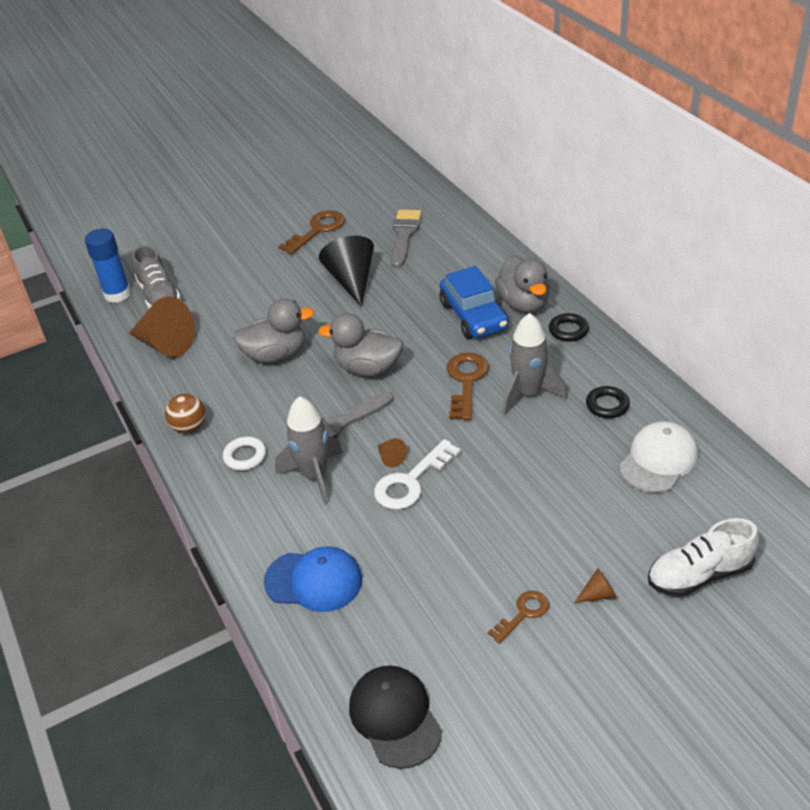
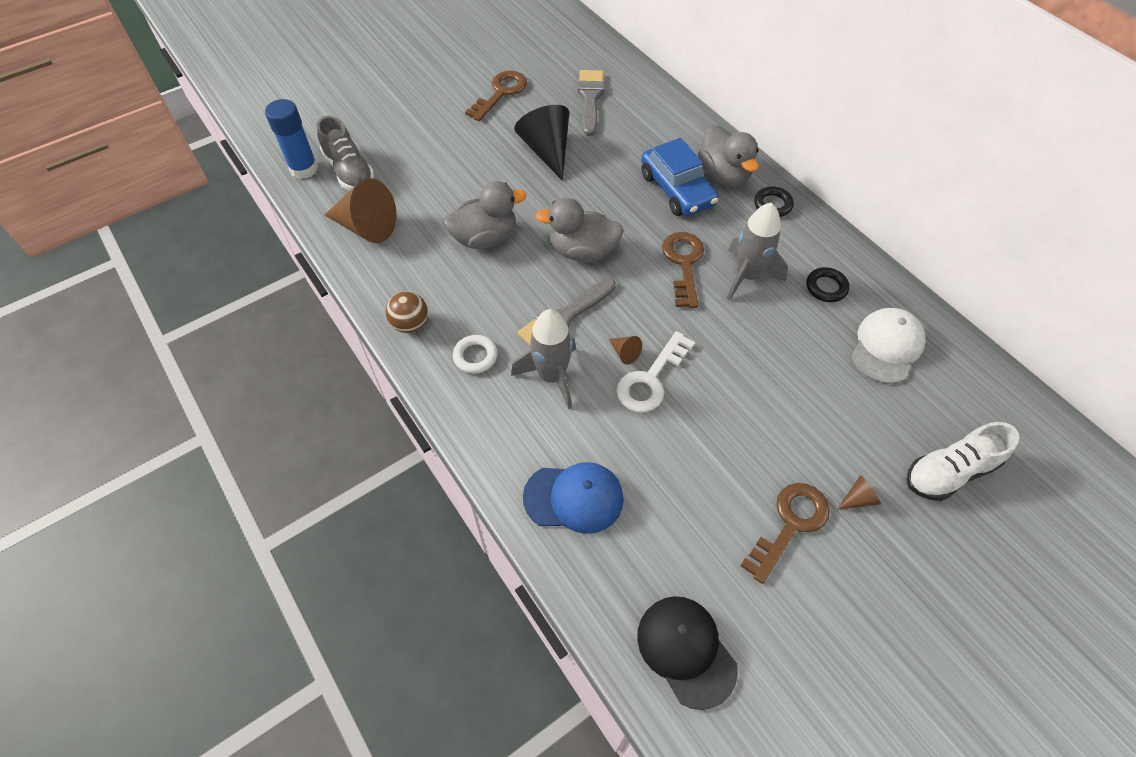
camera: 10 degrees left, 15 degrees up
brown key [488,591,549,643] -> brown key [740,483,830,584], size x1.64

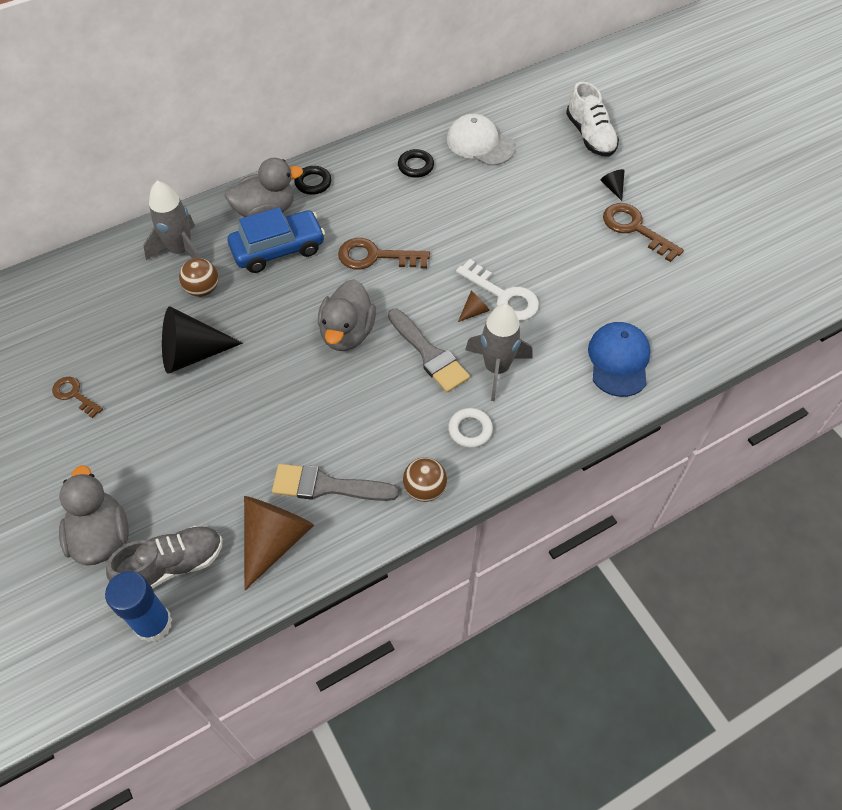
camera: 85 degrees left, 0 degrees up
grey duck [443,181,526,249] -> grey duck moved to [59,465,129,566]
brown key [465,71,527,121] -> brown key [52,377,103,418], size x0.61
grey brush [578,70,604,136] -> grey brush moved to [272,464,399,501]
black cap [637,596,738,710] -> none
grey rocket [727,202,788,301] -> grey rocket moved to [143,181,201,260]
brown cone [837,475,881,510] -> black cone [601,169,624,201]
none -> brown ball [179,258,218,297]

